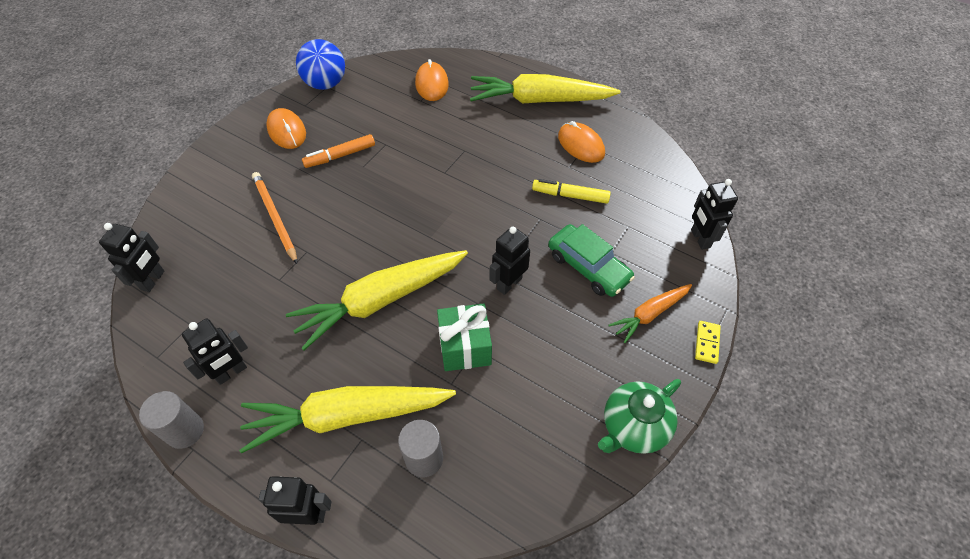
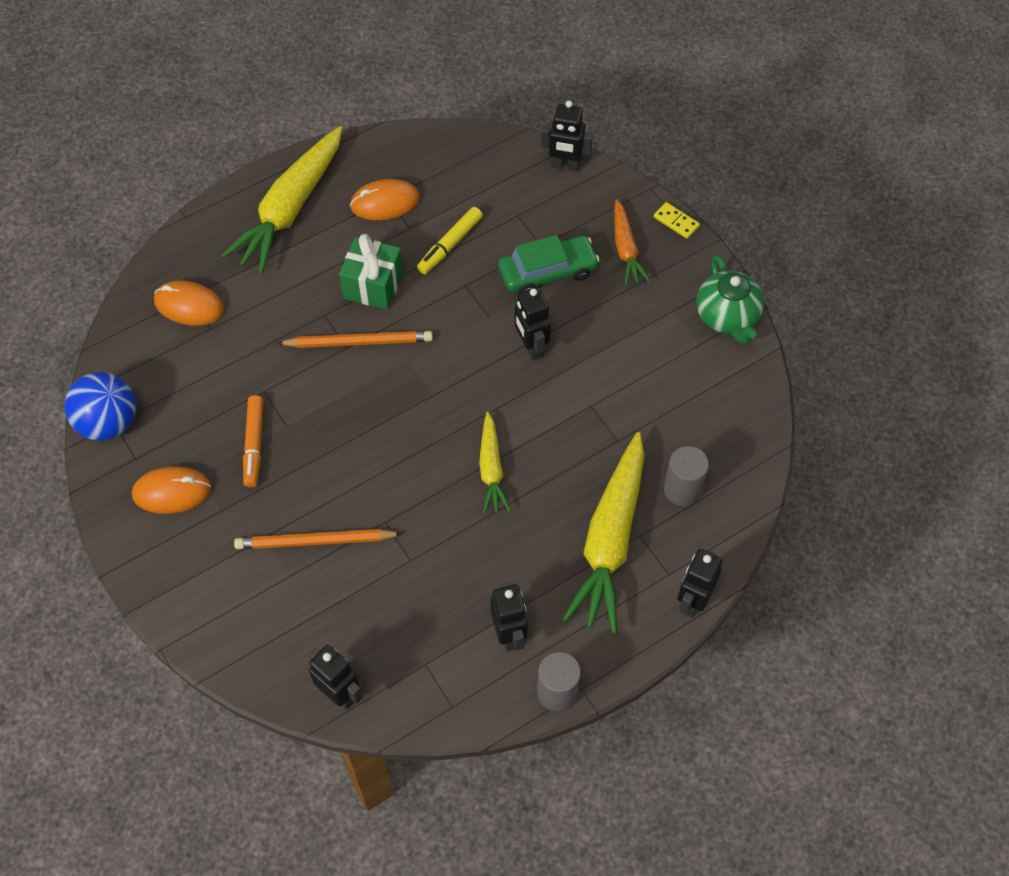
camera: 65 degrees left, 5 degrees up
yellow carrot [286,250,468,351] -> yellow carrot [479,412,511,514], size x0.53
green gift [437,303,492,371] -> green gift moved to [339,234,403,310]
none -> orange pencil [277,331,433,348]

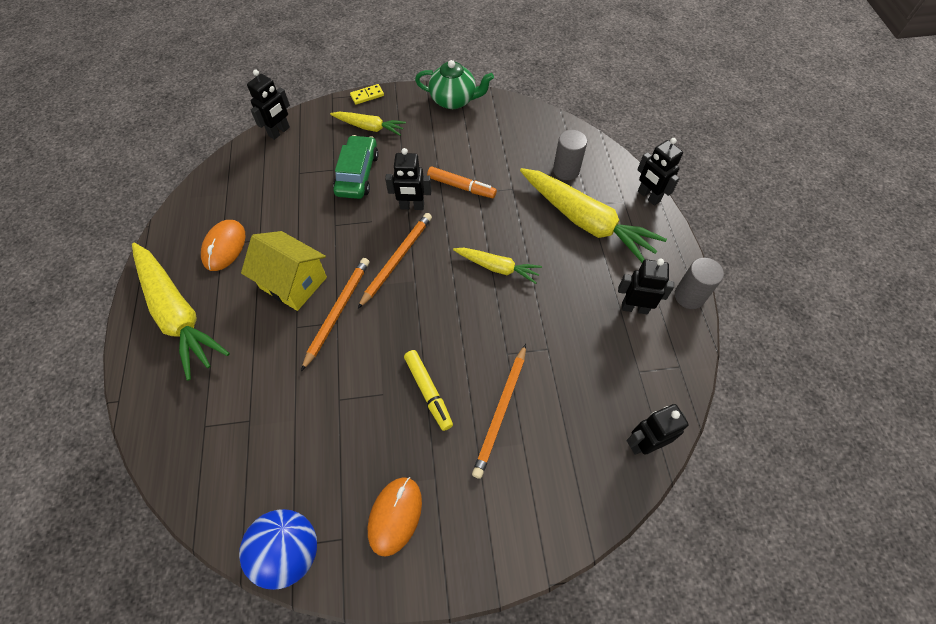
camera: 65 degrees left, 0 degrees up
orange mouse [154,281,224,326] -> none
orange marker [243,395,264,487] -> orange marker moved to [427,167,497,198]
green gift [339,234,403,310] -> yellow house [241,231,327,311]
yellow marker [417,207,483,274] -> yellow marker moved to [404,350,453,431]
orange carrot [614,199,650,286] -> yellow carrot [330,112,406,135]
none -> orange pencil [358,213,432,308]

